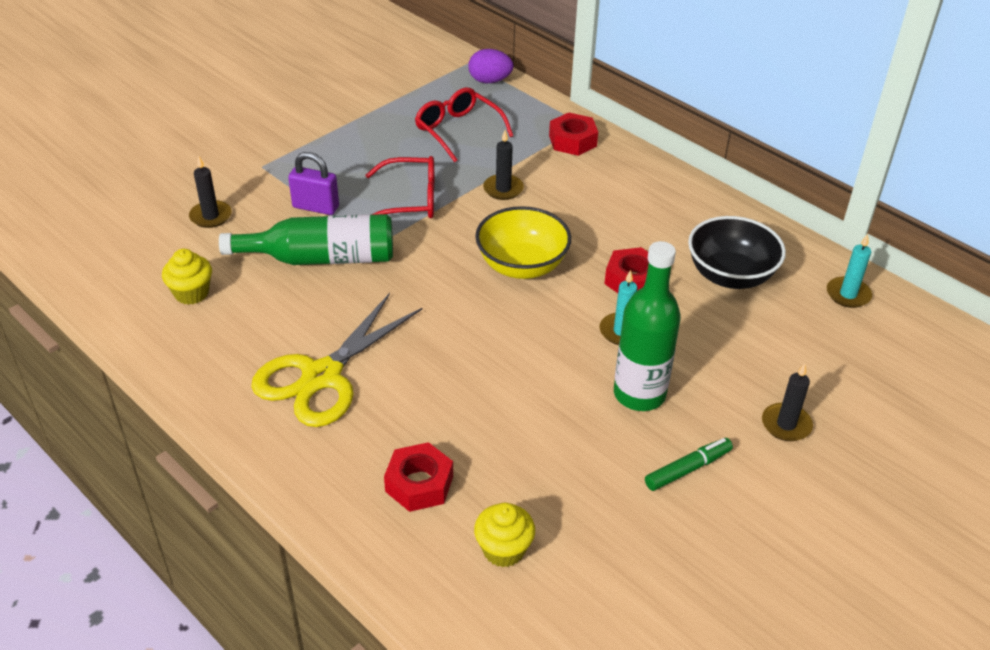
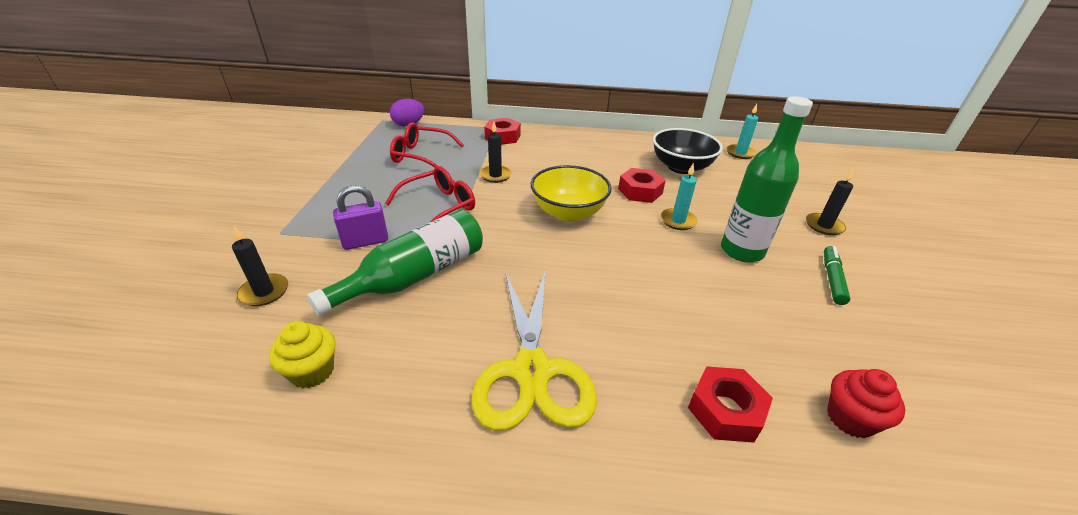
camera: 40 degrees left, 5 degrees down
yellow cupcake [474,503,535,567] -> red cupcake [827,369,905,438]

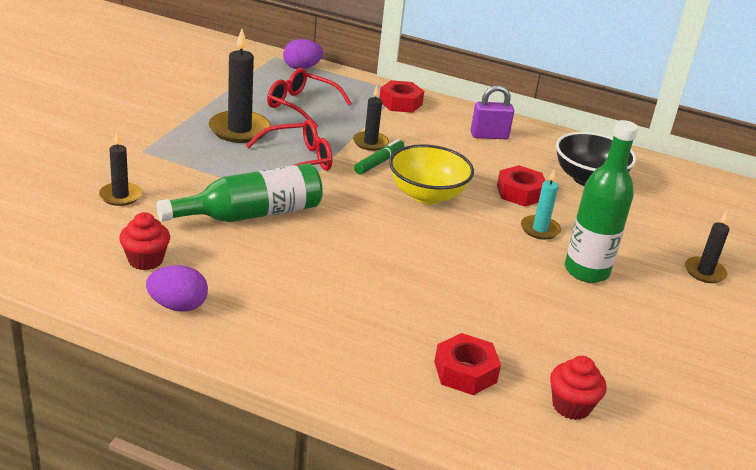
camera: 15 degrees right, 5 degrees down
yellow cupcake [269,321,336,388] -> red cupcake [119,212,170,270]
purple padlock [333,185,388,250] -> purple padlock moved to [471,85,514,139]
yellow scissors [471,272,597,431] -> none
turquoise candle [726,104,758,159] -> none
green marker [824,246,850,305] -> green marker moved to [354,139,405,175]
none -> purple egg [146,265,208,312]
none -> black candle [209,29,271,143]

